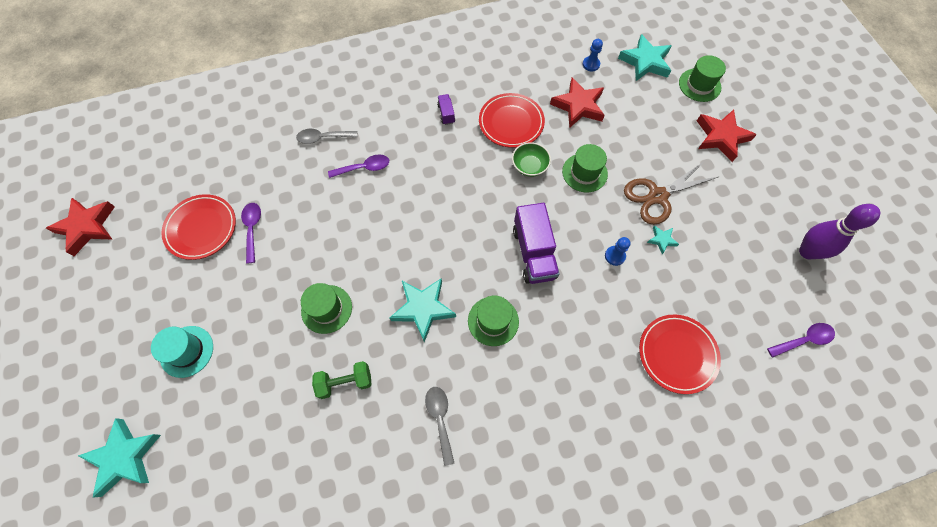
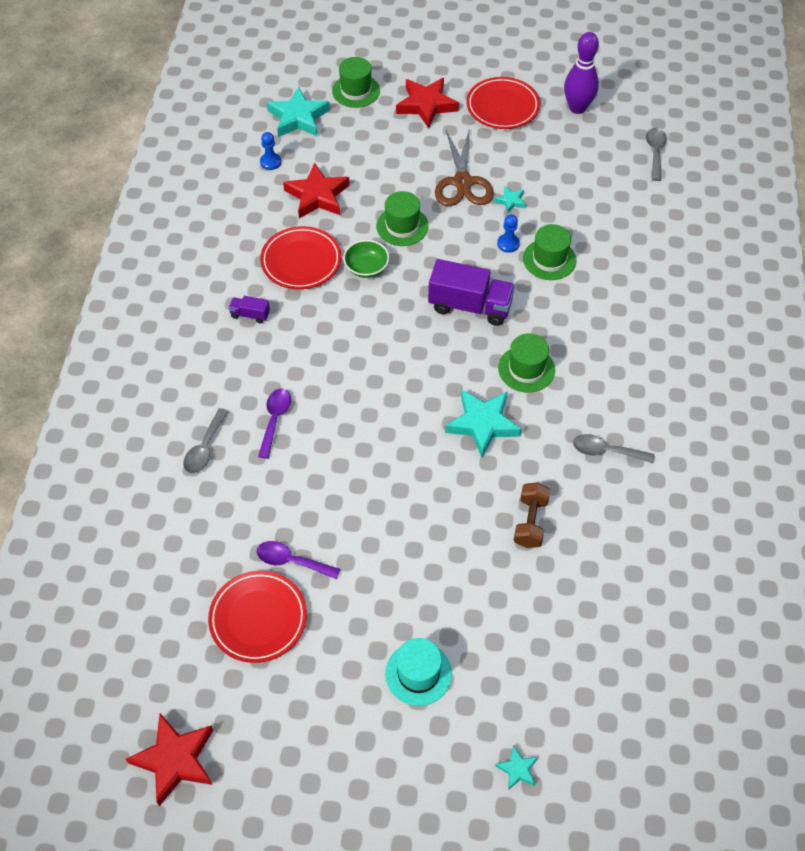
camera: 65 degrees left, 10 degrees down
turquoise star [78,418,161,497] -> turquoise star [495,746,538,790], size x0.49
green hat [301,283,352,334] -> green hat moved to [523,224,576,280]
green dumbbell [312,361,371,399] -> brown dumbbell [514,482,550,548]
red plate [639,315,721,394] -> red plate moved to [466,77,540,129]
purple spoon [767,323,835,358] -> grey spoon [646,128,667,181]

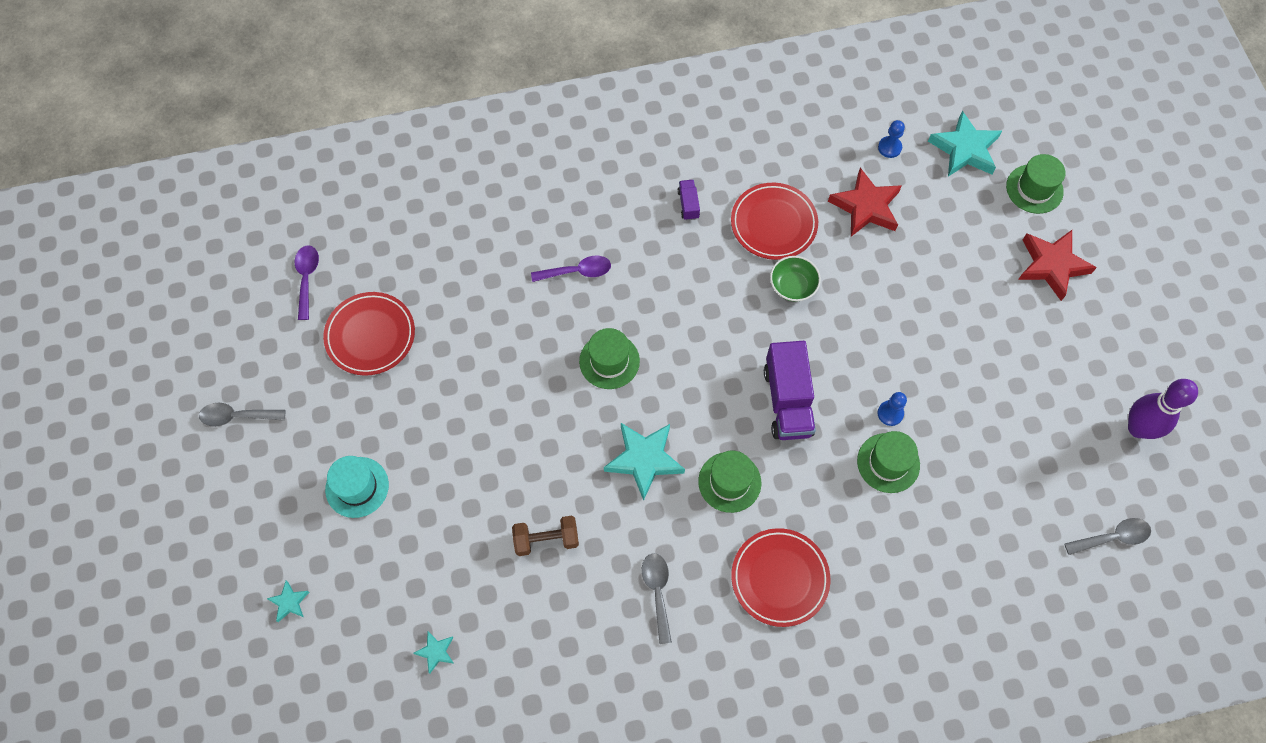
camera: 70 degrees right, 10 degrees up
red star [126,714,214,806] -> none
grey spoon [183,408,229,474] -> grey spoon moved to [199,403,286,427]
purple spoon [257,541,340,579] -> purple spoon moved to [295,245,319,320]
green hat [376,191,429,246] -> green hat moved to [579,328,640,389]
brown scissors [435,128,494,206] -> none
red plate [466,77,540,129] -> red plate moved to [731,528,830,627]
turquoise star [494,186,526,214] -> turquoise star moved to [413,631,454,674]

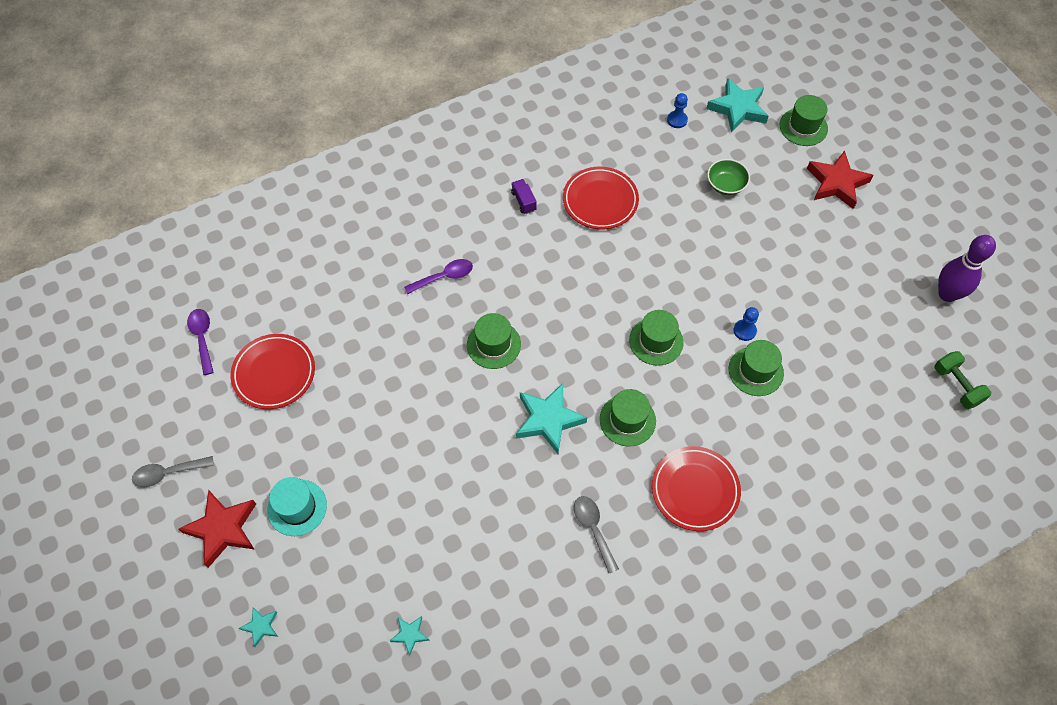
camera: 15 degrees left, 5 degrees down
brown dumbbell [512,516,579,556] -> none
purple truck [764,341,816,440] -> green hat [629,310,684,366]
green bowl [770,256,821,302] -> green bowl moved to [707,159,750,195]
red star [828,168,902,237] -> red star moved to [179,490,256,568]
grey spoon [1064,518,1151,555] -> green dumbbell [934,351,991,409]

